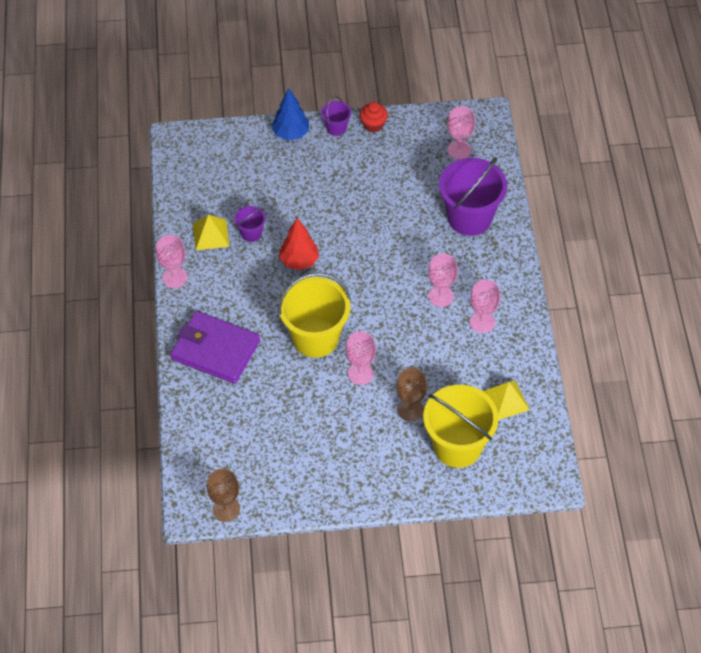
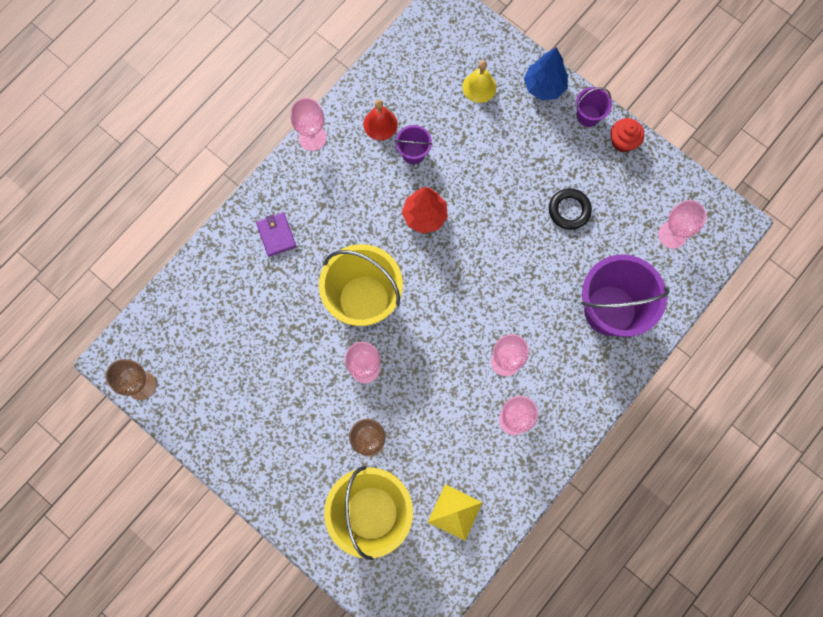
camera: 45 degrees right, 20 degrees up
purple wallet [170,311,260,384] -> purple wallet [256,212,296,257], size x0.47
yellow pyramid [193,215,229,250] -> red bell [363,99,398,140]
none -> yellow bell [463,61,496,103]
none -> black ring [549,188,592,230]

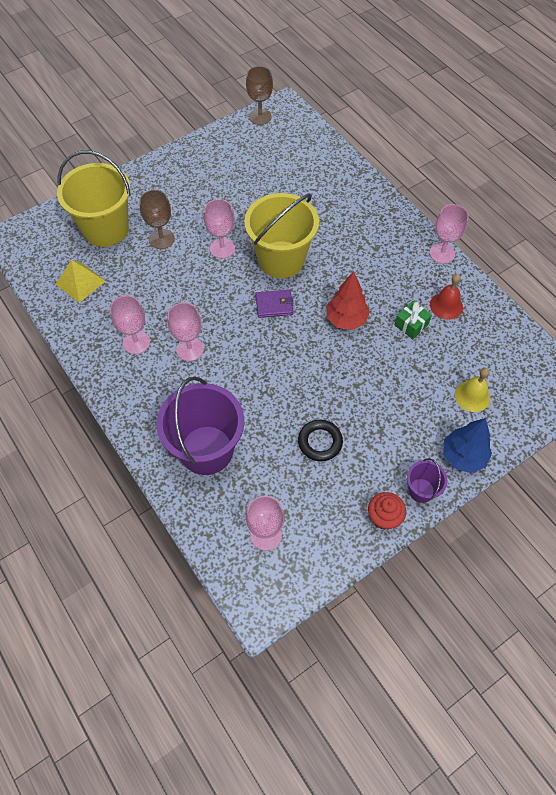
camera: 105 degrees right, 15 degrees down
purple wallet [256,212,296,257] -> purple wallet moved to [256,290,293,318]
purple bucket [395,125,432,164] -> green gift [395,301,432,339]

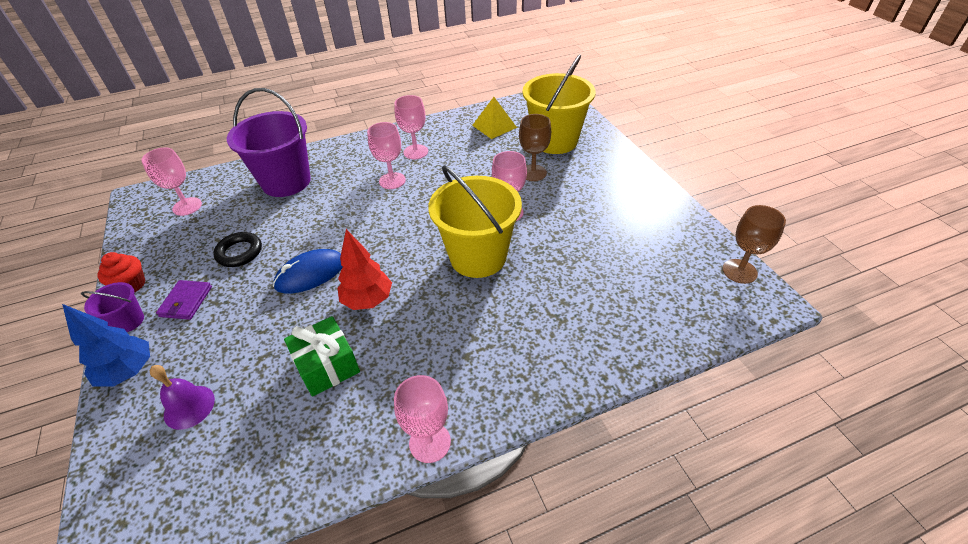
camera: 105 degrees right, 15 degrees down
purple wallet [256,290,293,318] -> purple wallet moved to [156,280,212,320]
green gift [395,301,432,339] -> green gift [284,316,360,397], size x1.51
red bell [430,274,463,320] -> none
yellow bell [455,368,490,412] -> purple bell [150,365,215,430]
none -> blue mouse [273,249,343,294]

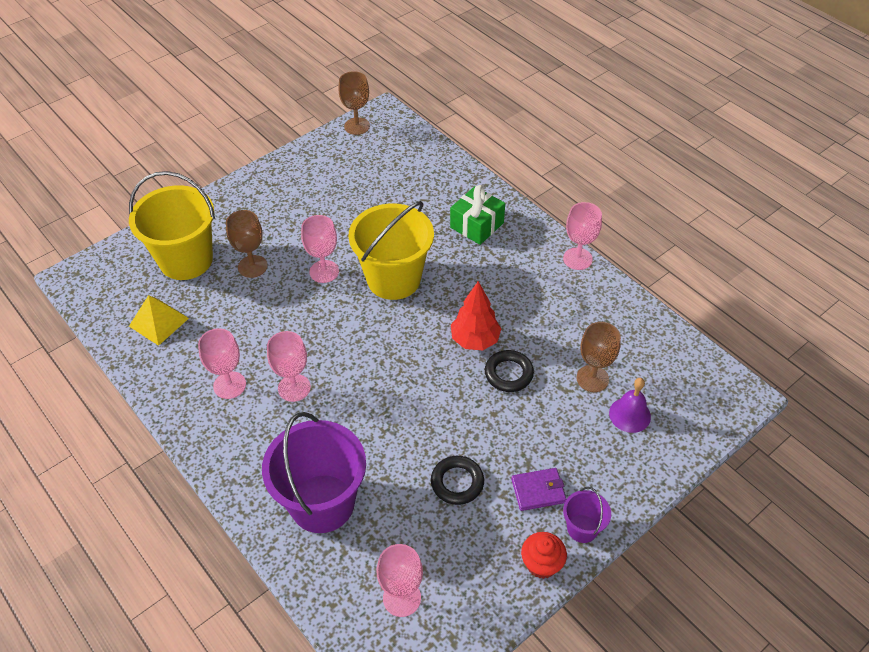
camera: 110 degrees left, 5 degrees up
blue tree [62,304,150,387] -> none
blue mouse [273,249,343,294] -> none
green gift [284,316,360,397] -> green gift moved to [450,185,505,245]
none -> black ring [485,350,534,392]
none -> brown goblet [576,322,621,392]

